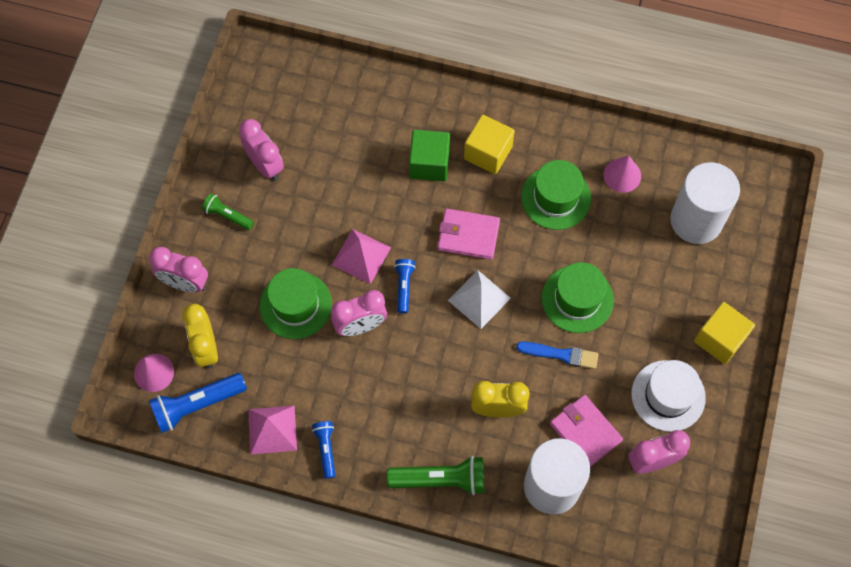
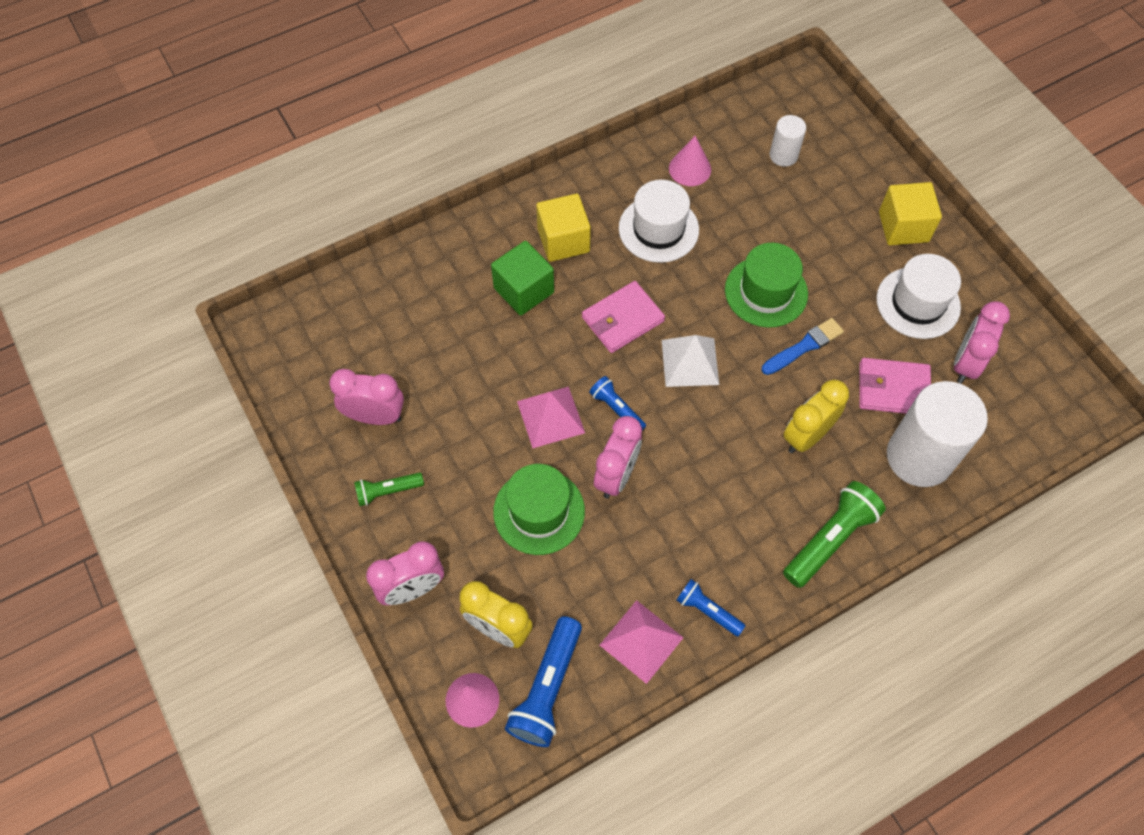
camera: 45 degrees left, 5 degrees down
green hat [521,160,591,230] -> white hat [619,180,699,263]
white cylinder [670,162,740,244] -> white cylinder [770,115,806,167], size x0.49

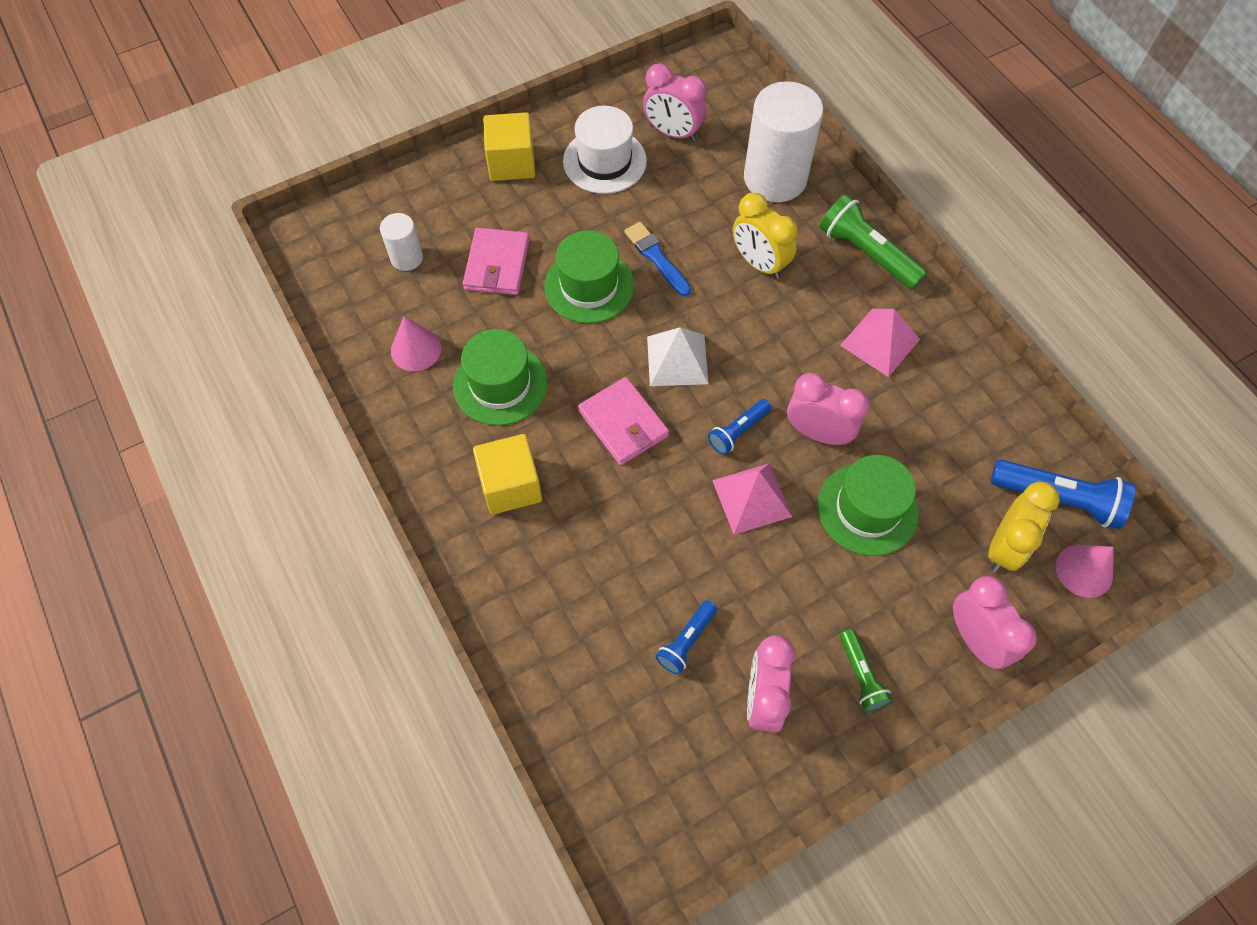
camera: 90 degrees left, 0 degrees up
green cube [491,241,554,316] -> none
pink pyramid [600,600,684,684] -> pink pyramid moved to [840,309,920,377]
white hat [619,180,699,263] -> green hat [453,329,548,426]
blue flashlight [677,579,745,636] -> blue flashlight moved to [656,600,717,675]
pink wallet [859,358,931,414] -> pink wallet moved to [463,228,529,295]

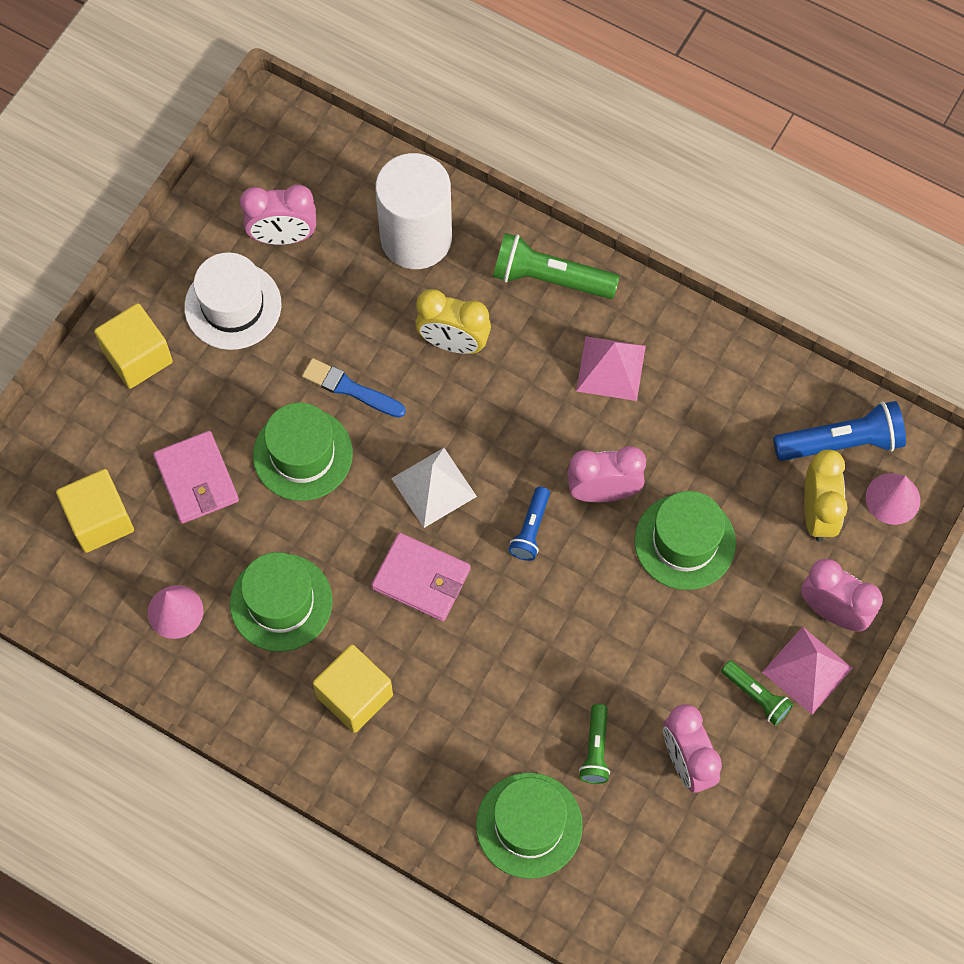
camera: 30 degrees left, 5 degrees up
white cylinder [380,213,423,271] -> yellow cube [56,469,134,553]
blue flashlight [656,600,717,675] -> green flashlight [579,704,610,784]
pink pyramid [712,463,792,535] -> pink pyramid moved to [762,627,853,715]
none -> green hat [476,772,583,879]

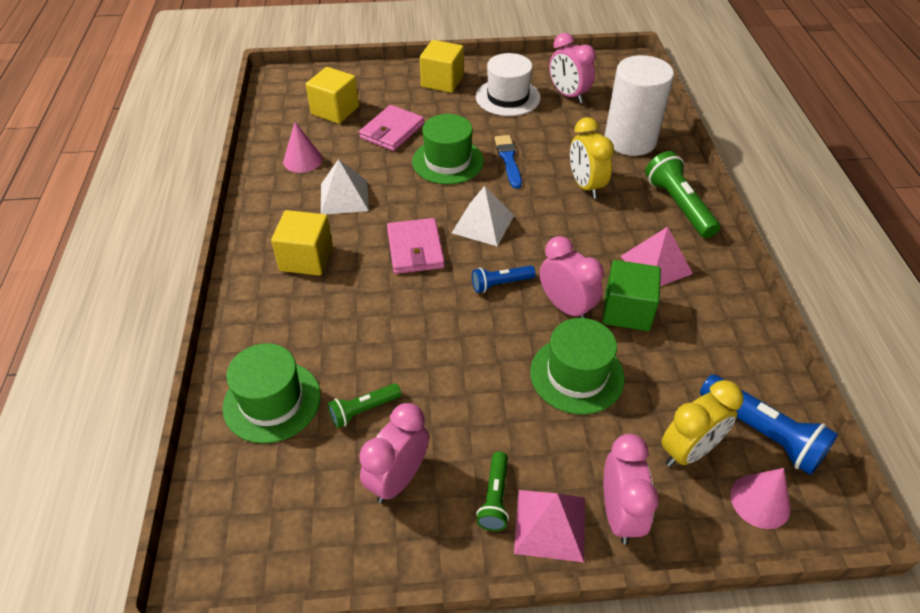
camera: 55 degrees right, 20 degrees down
green hat [230,552,332,652] -> white pyramid [321,159,369,214]
none -> green cube [602,260,661,331]

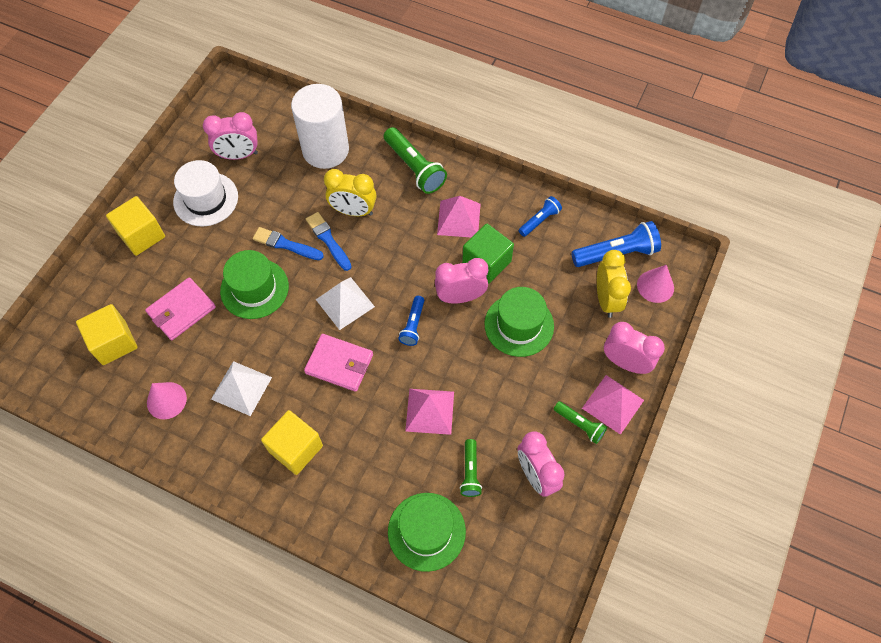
camera: 60 degrees left, 15 degrees up
pink wallet [359,105,424,151] -> pink wallet turned 75 degrees clockwise [145,277,216,340]
green flashlight [645,151,720,238] -> green flashlight turned 135 degrees counterclockwise [384,127,447,194]
none -> blue brush [306,212,352,271]
none -> pink pyramid [405,389,454,435]
none -> blue flashlight [519,196,562,237]

